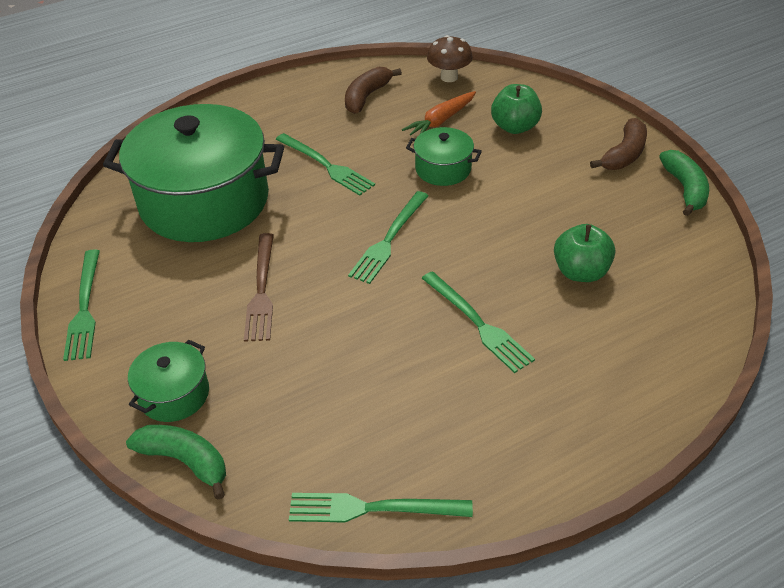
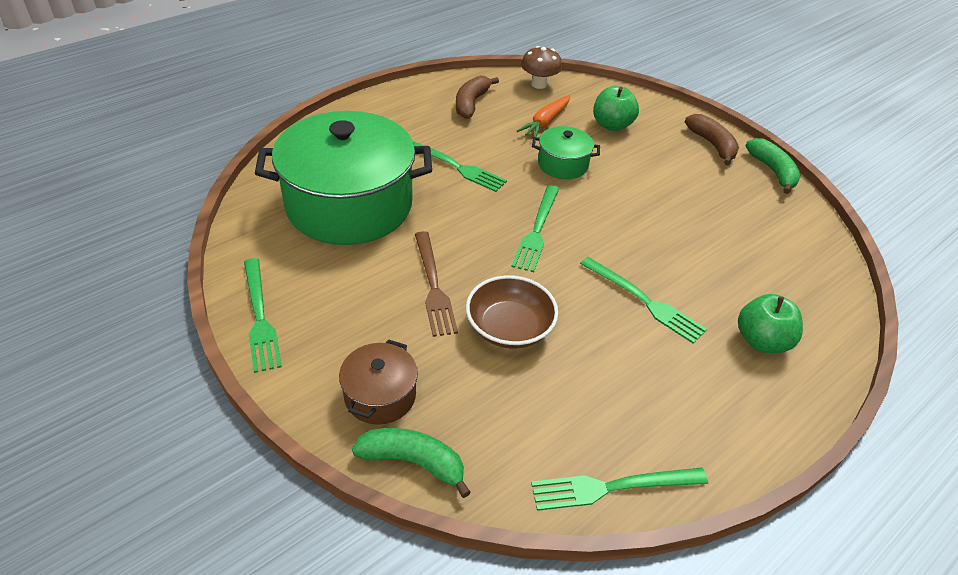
camera: 15 degrees left, 0 degrees up
green pot [128,340,209,422] -> brown pot [339,339,418,425]
green apple [554,224,615,282] -> green apple moved to [738,294,803,353]
brown banana [590,118,647,170] -> brown banana turned 45 degrees counterclockwise [685,114,739,165]
none -> brown bowl [466,275,558,348]

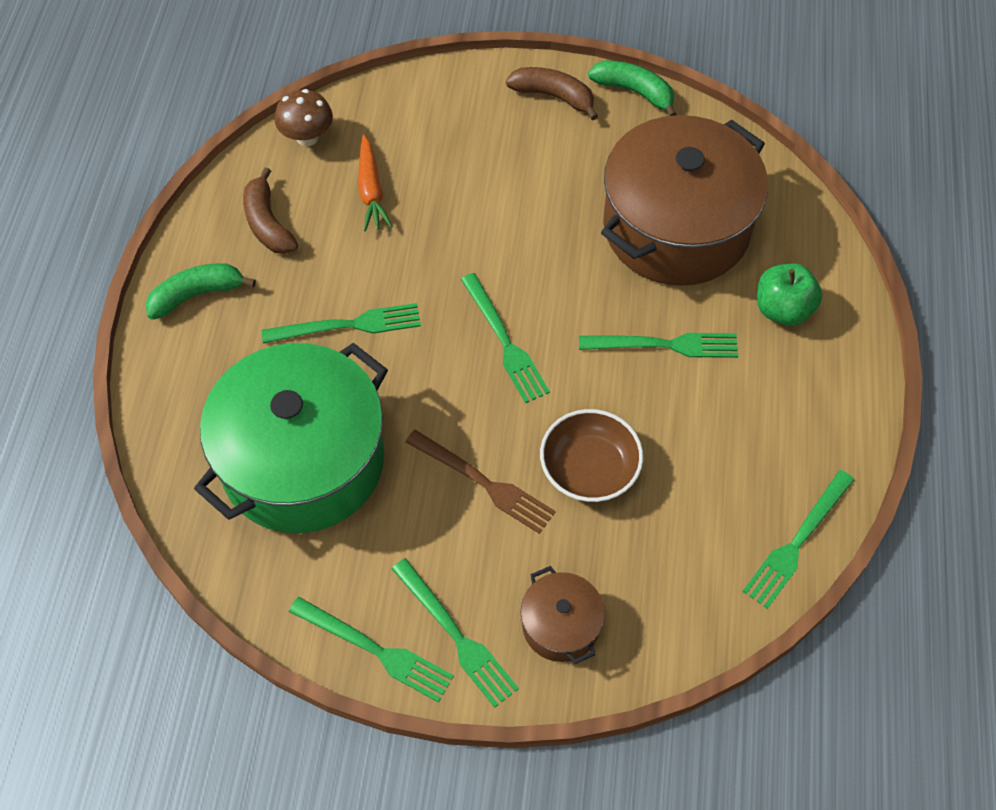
camera: 40 degrees left, 15 degrees up
green banana [352,428,471,498] -> green banana moved to [145,263,256,320]
green pot [532,126,600,179] -> none
green apple [593,86,639,131] -> none
none -> green fork [391,558,519,708]
none -> brown pot [601,115,768,286]

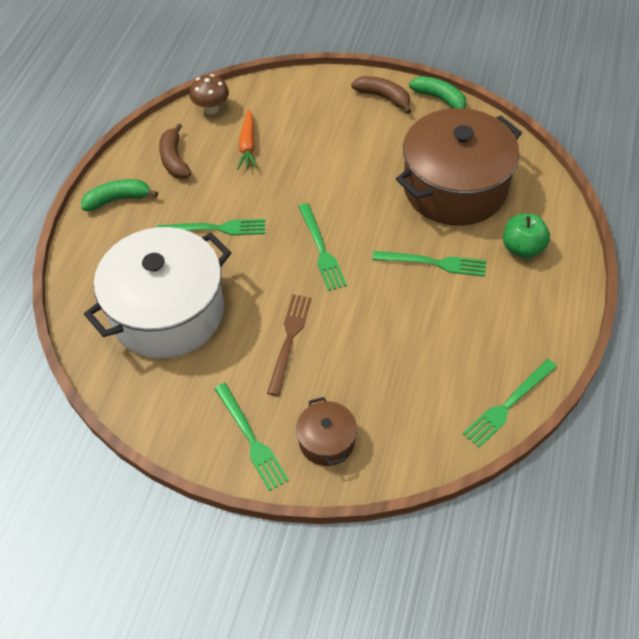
camera: 10 degrees right, 5 degrees down
green pot [194,343,388,533] -> white pot [84,227,231,358]
green fork [289,597,454,703] -> none
brown fork [406,430,556,534] -> brown fork turned 120 degrees counterclockwise [267,294,312,396]
brown bowl [540,409,643,502] -> none

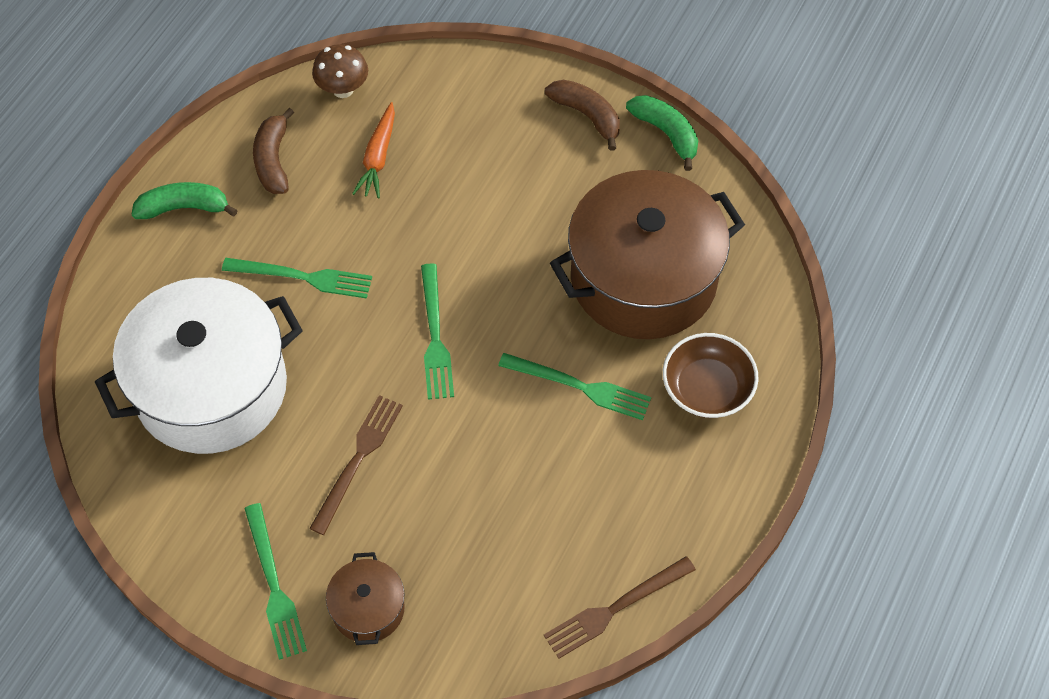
camera: 10 degrees right, 5 degrees up
green fork [463,359,557,448] -> brown fork [544,556,696,659]
green apple [503,214,550,258] -> brown bowl [663,333,759,418]

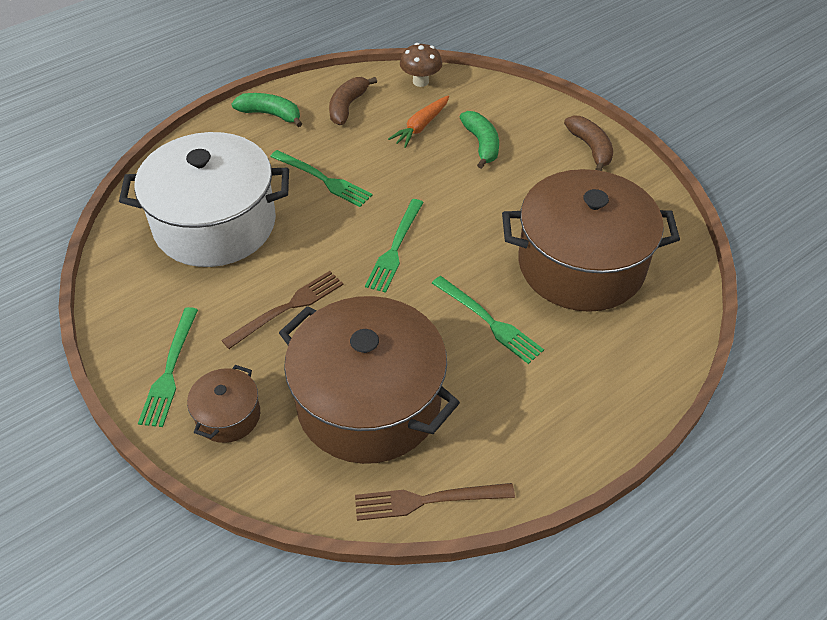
camera: 25 degrees right, 10 degrees down
green banana [626,95,698,171] -> green banana moved to [460,111,499,169]
brown bowl [663,333,759,418] -> none
none -> brown pot [279,296,460,464]

